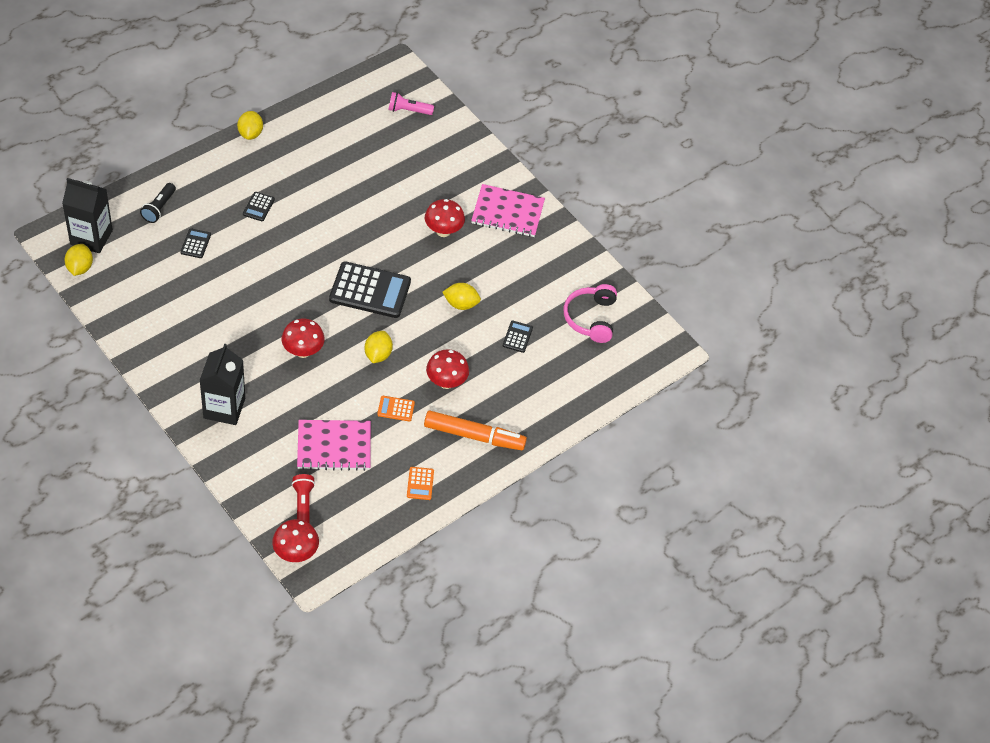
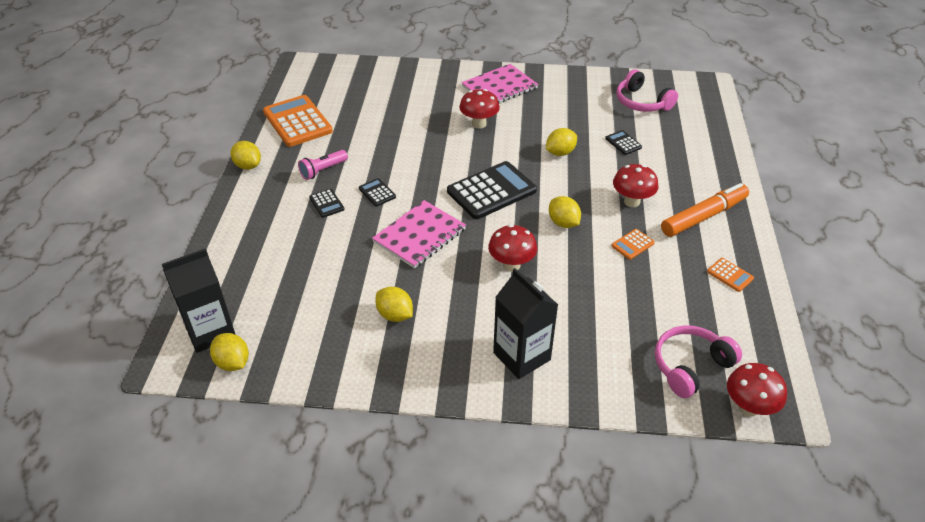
camera: 40 degrees left, 10 degrees down
black flashlight [140,183,176,223] -> none
black calculator [180,228,211,258] -> black calculator moved to [359,178,396,206]
red flashlight [292,474,315,524] -> pink headphones [655,326,742,398]
pink notebook [297,420,371,471] -> pink notebook moved to [372,200,466,268]
pink flashlight [388,92,434,115] -> pink flashlight moved to [298,150,348,180]
none -> orange calculator [263,95,333,147]
none -> yellow lemon [375,287,413,322]

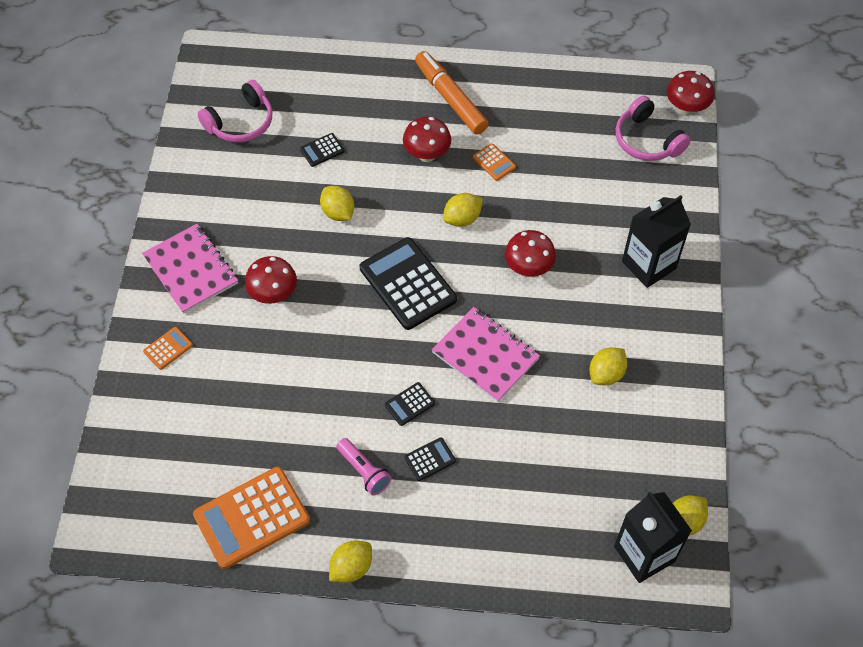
camera: 90 degrees left, 15 degrees up
orange calculator [707,258,754,292] -> orange calculator moved to [143,327,193,370]

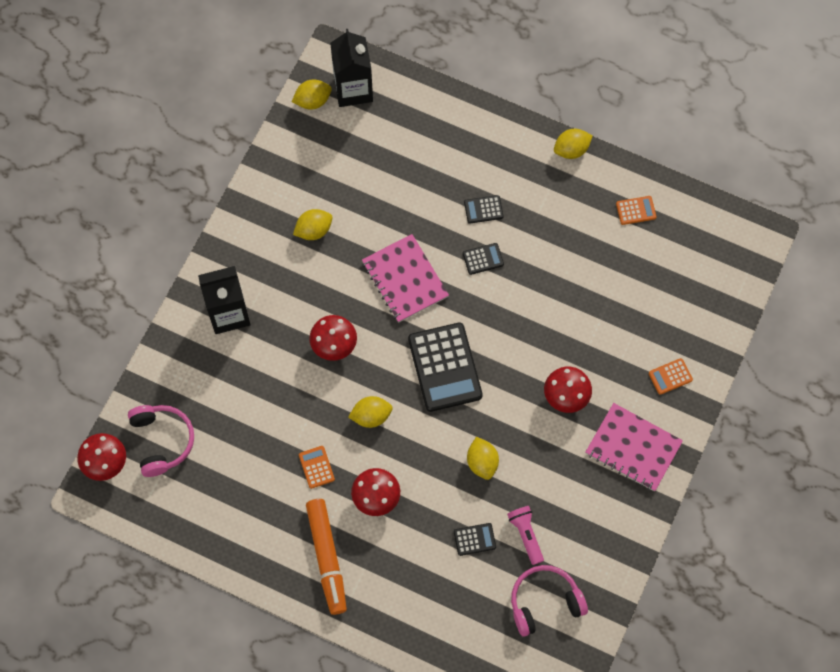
camera: 160 degrees left, 10 degrees up
pink notebook [142,224,238,314] -> pink notebook turned 45 degrees counterclockwise [585,403,683,491]
orange calculator [193,467,310,569] -> orange calculator [616,196,657,225], size x0.45
pink flashlight [336,438,392,495] -> pink flashlight moved to [507,506,544,565]

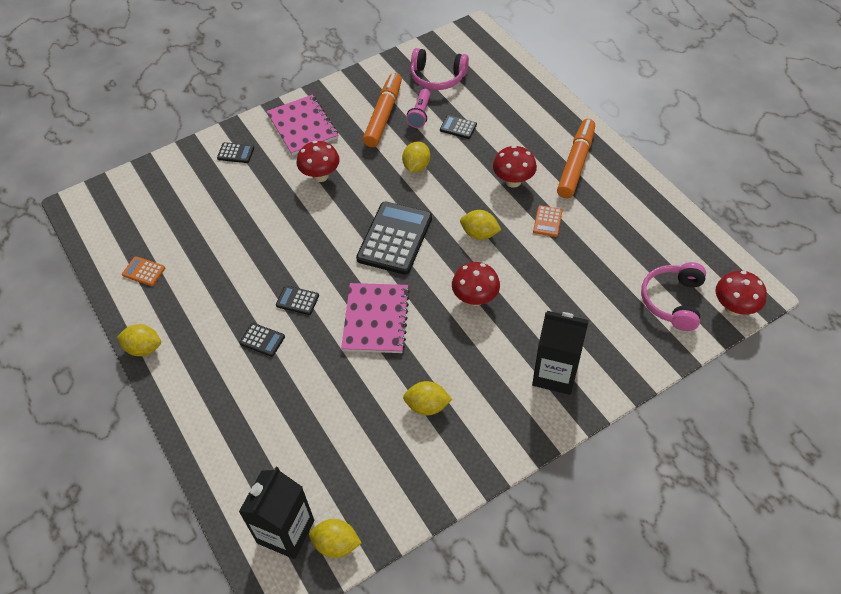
camera: 145 degrees left, 15 degrees down
orange calculator [649,358,693,395] -> black calculator [217,142,254,163]
none -> orange marker [363,73,402,147]

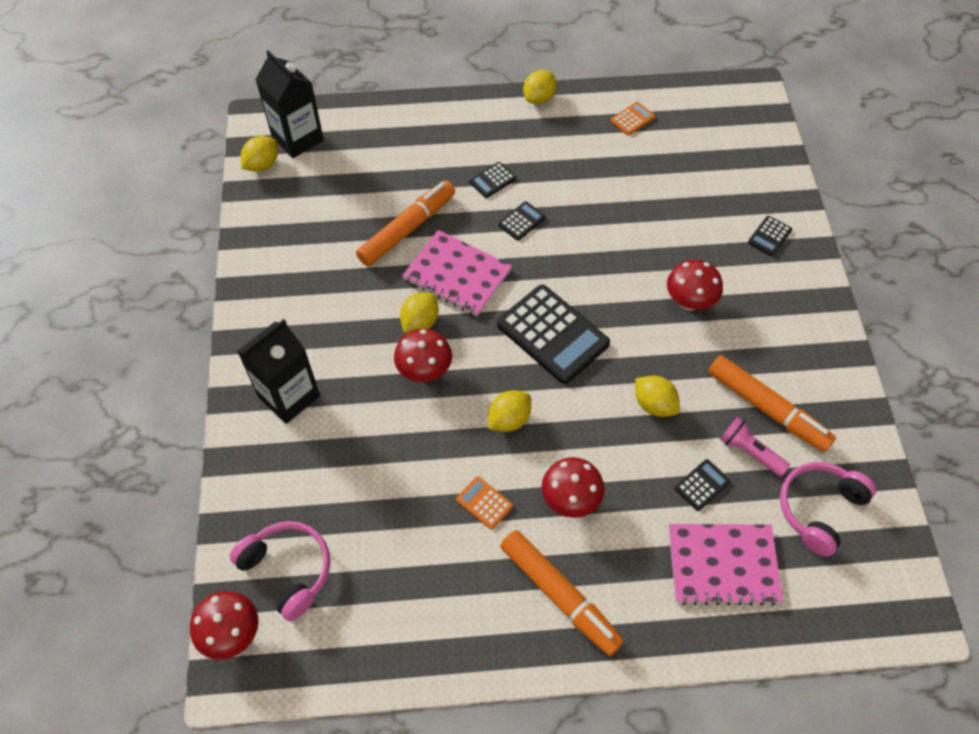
camera: 115 degrees right, 5 degrees up
pink notebook [267,95,338,155] -> pink notebook moved to [669,524,783,605]
yellow lemon [403,381,452,415] -> yellow lemon moved to [400,292,439,333]
none -> orange marker [356,180,455,267]

